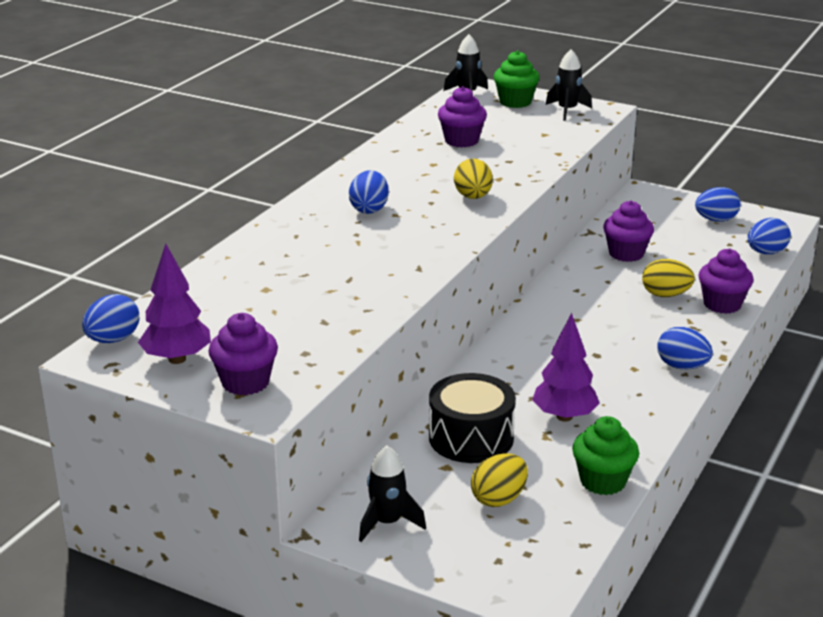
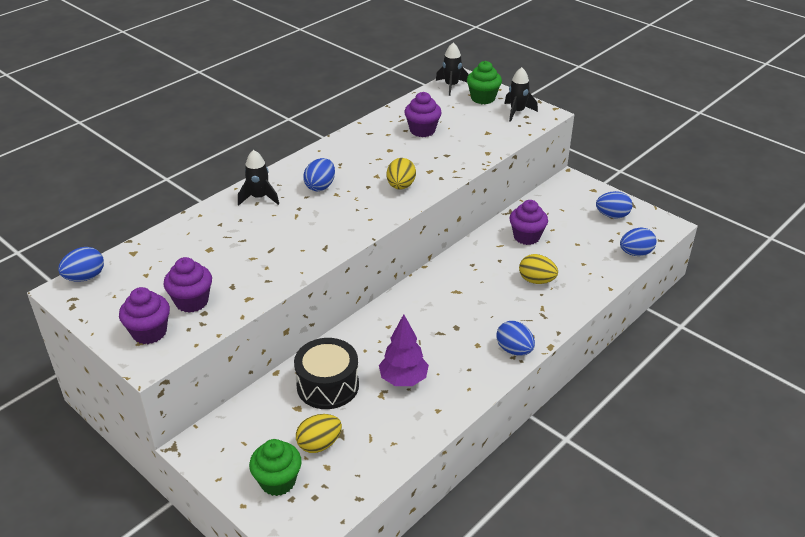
camera: 15 degrees right, 10 degrees up
purple tree [138,243,211,364] -> none
black rocket [359,446,426,542] -> black rocket moved to [238,150,279,206]
green cupcake [572,416,639,495] -> green cupcake moved to [249,439,302,496]
purple cupcake [699,248,754,314] -> purple cupcake moved to [164,257,212,312]

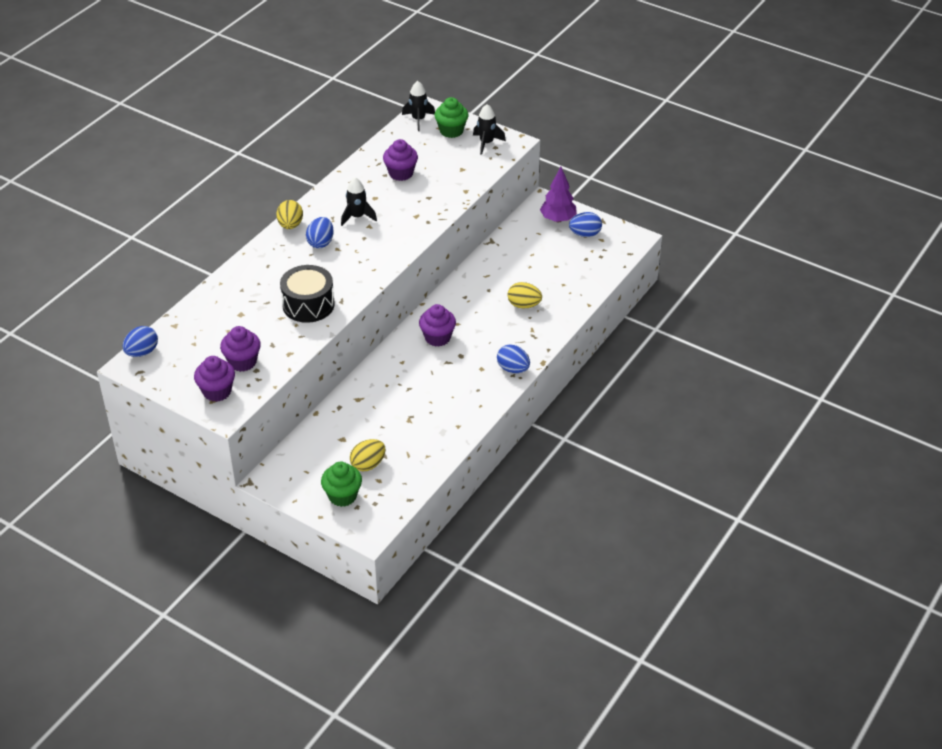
camera: 10 degrees left, 5 degrees up
black rocket [238,150,279,206] -> black rocket moved to [341,177,377,226]
black drum [294,338,359,409] -> black drum moved to [280,265,335,323]
purple tree [379,314,429,386] -> purple tree moved to [540,167,577,222]
yellow egg [387,158,416,189] -> yellow egg moved to [276,200,303,229]
purple cupcake [510,200,548,245] -> purple cupcake moved to [419,304,456,347]
blue egg [620,228,657,256] -> none

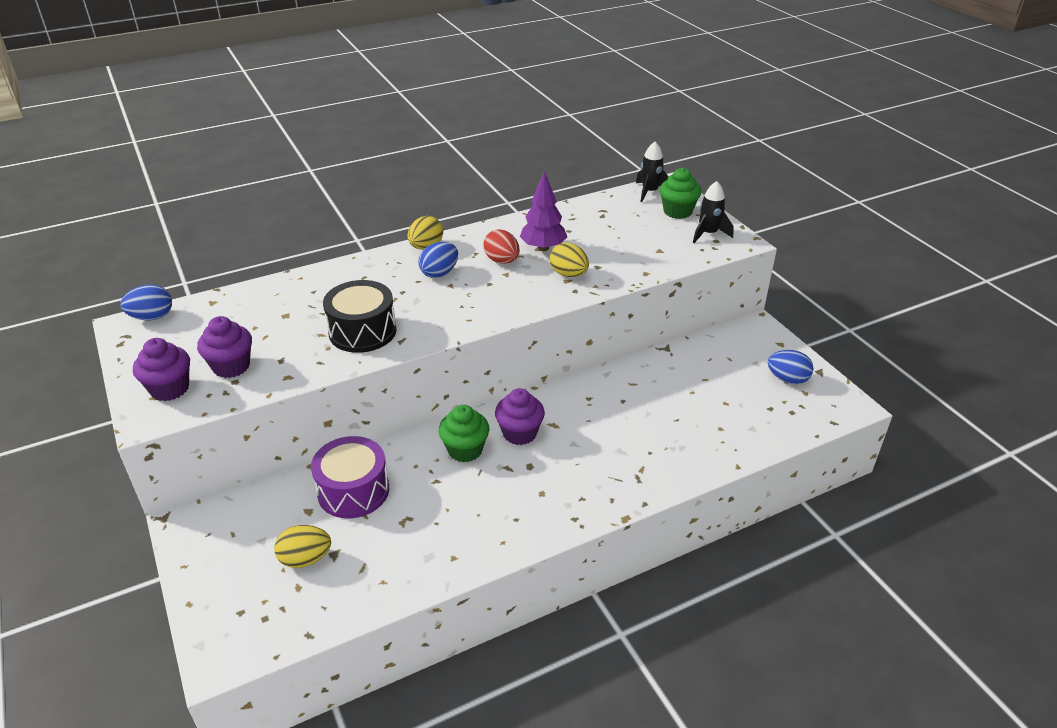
camera: 30 degrees right, 5 degrees down
green cupcake [321,462,362,507] -> green cupcake moved to [439,405,489,462]
black rocket [341,177,377,226] -> red egg [483,229,520,264]
purple cupcake [383,139,418,181] -> none
blue egg [497,344,530,373] -> none
yellow egg [508,282,542,308] -> yellow egg moved to [550,243,589,277]
purple tree [540,167,577,222] -> purple tree moved to [520,171,567,251]
none -> purple drum [311,436,389,519]

